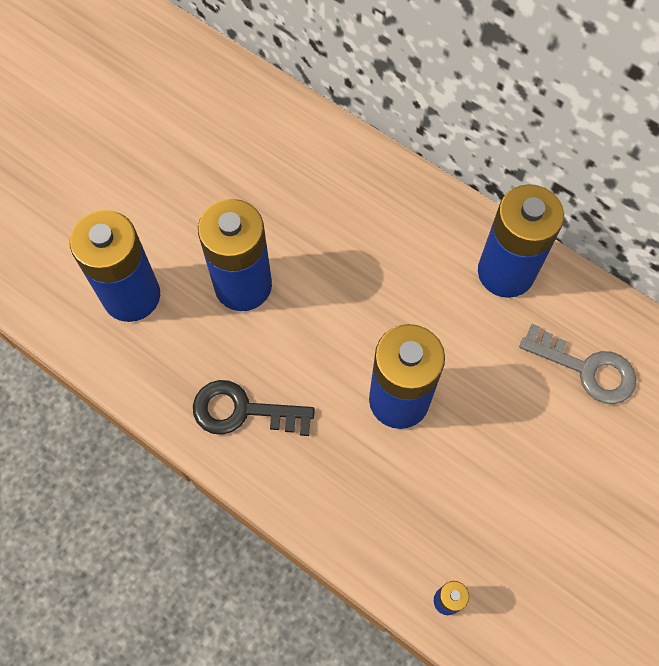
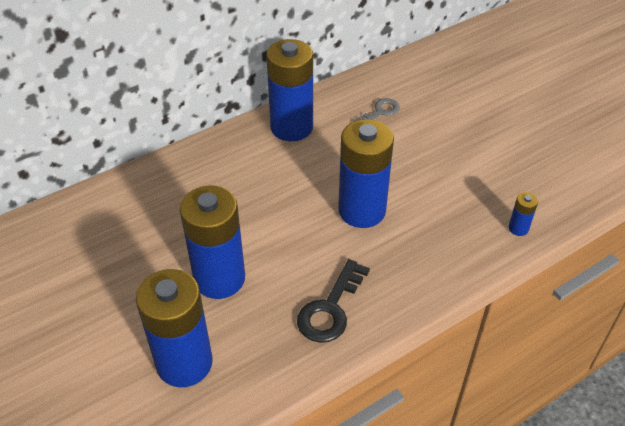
camera: 70 degrees left, 20 degrees down
grey key [519,324,636,404] -> grey key [353,98,400,122], size x0.65

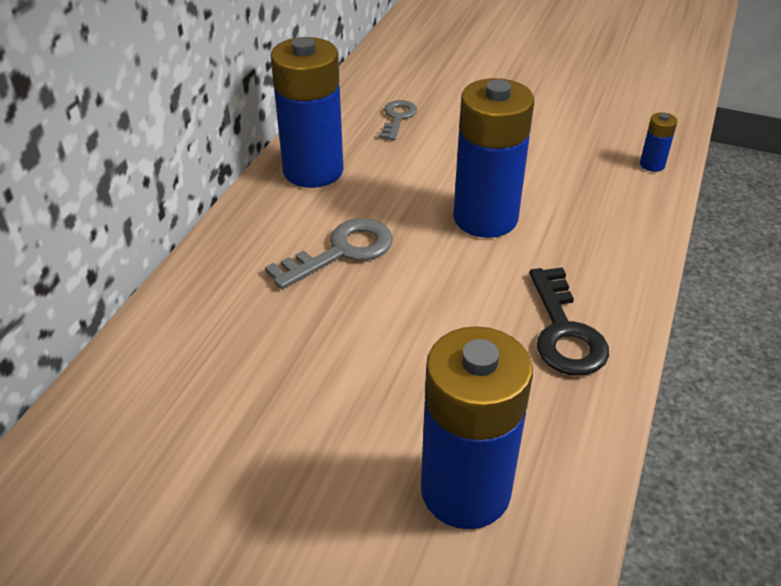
camera: 35 degrees left, 5 degrees down
blue battery [180,186,245,299] -> none
none -> grey key [265,218,393,289]

